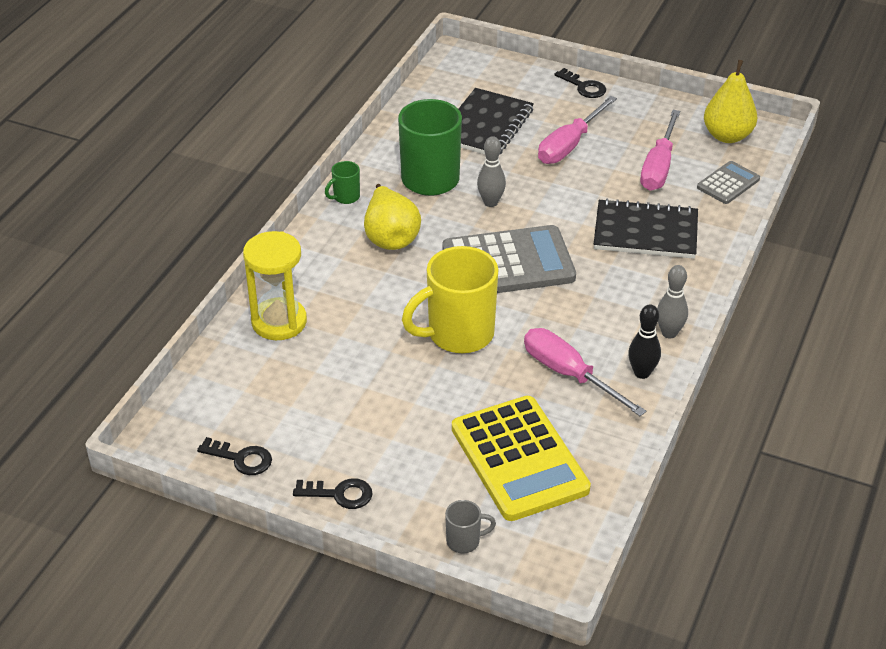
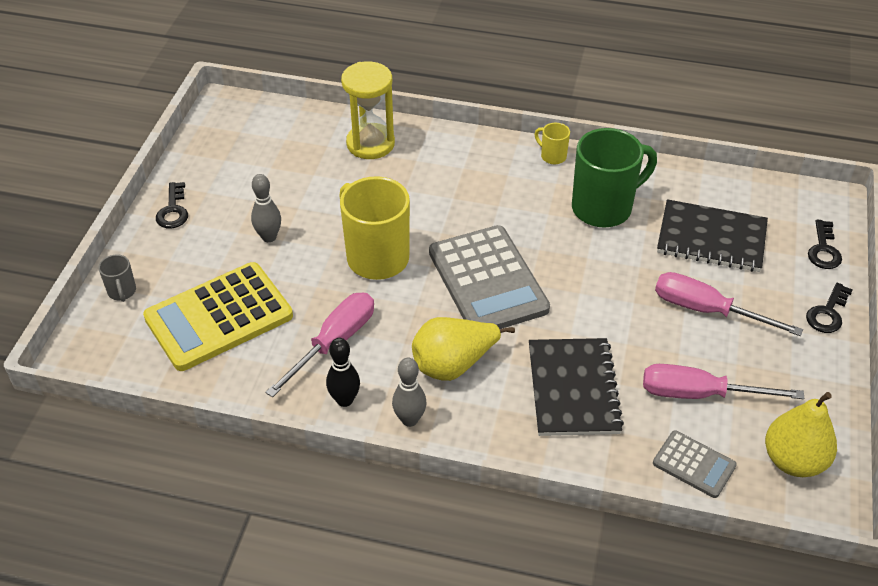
camera: 80 degrees right, 5 degrees up
black key [197,437,272,475] -> black key moved to [808,220,842,269]
green mug [325,161,360,204] -> yellow mug [535,123,570,164]
yellow pear [364,184,421,250] -> yellow pear moved to [412,317,515,381]
grey bowling pin [477,136,506,207] -> grey bowling pin moved to [251,174,281,242]

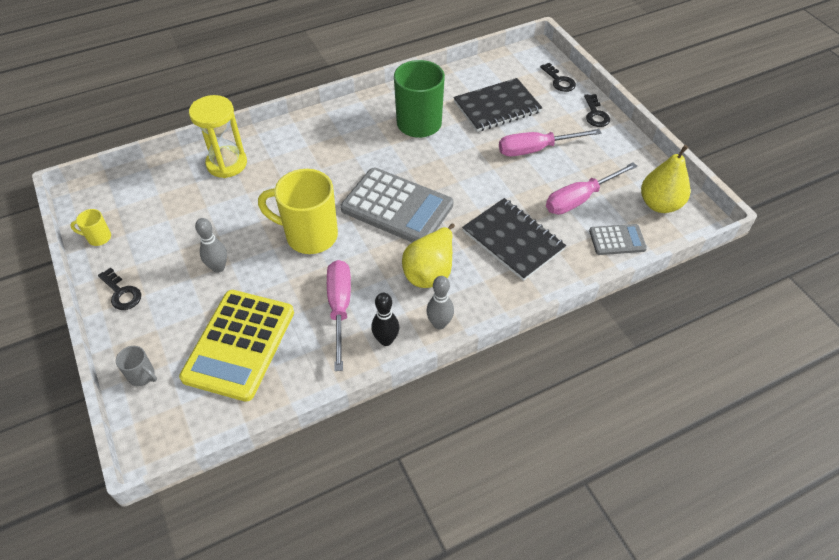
camera: 40 degrees left, 5 degrees up
yellow mug [535,123,570,164] -> yellow mug moved to [70,209,111,246]

